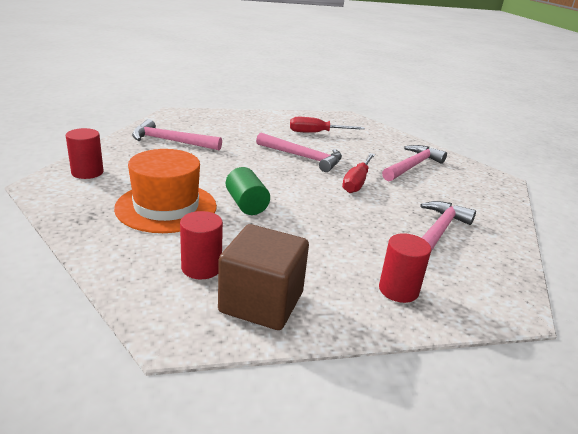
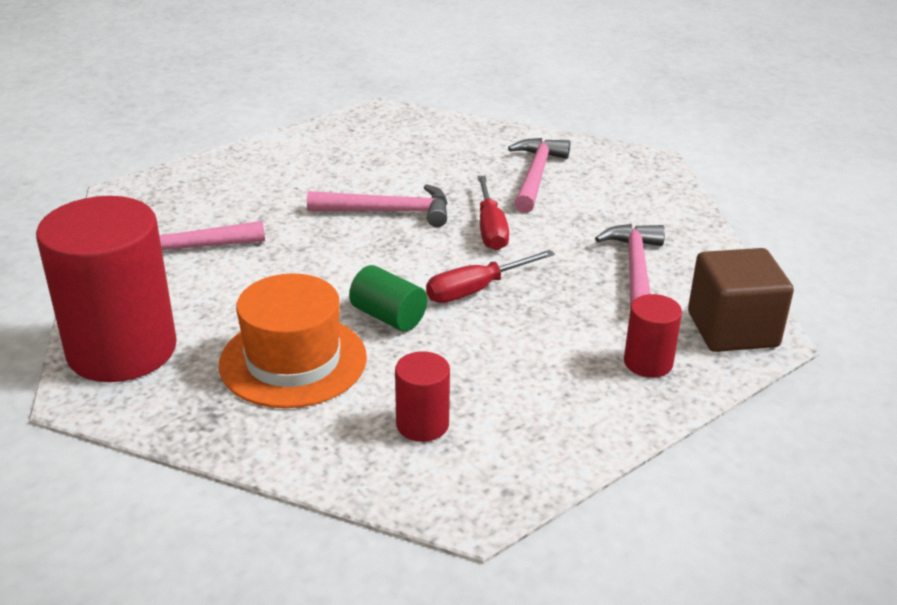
camera: 25 degrees left, 5 degrees up
red cylinder [66,128,104,179] -> red cylinder [36,196,177,382], size x2.20
brown cube [218,224,309,330] -> brown cube moved to [688,248,794,352]
red screwdriver [290,117,365,133] -> red screwdriver moved to [426,250,555,303]

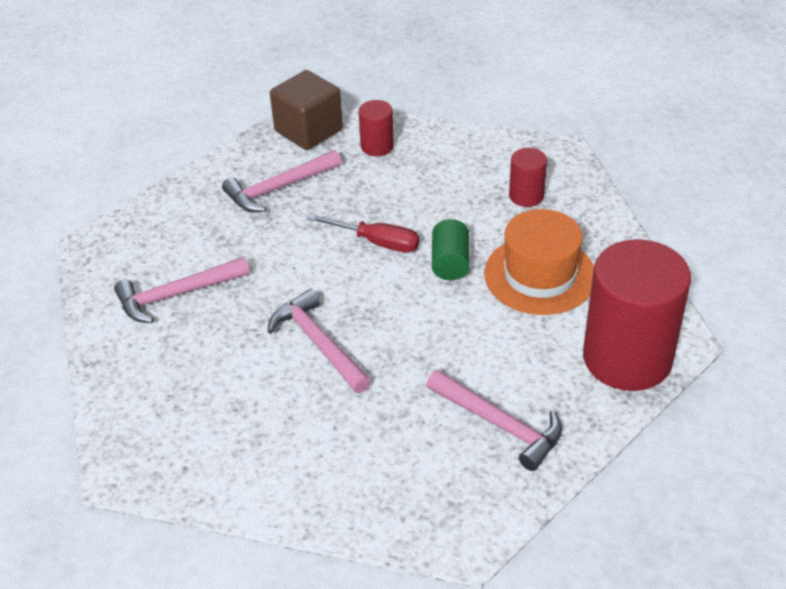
camera: 125 degrees left, 10 degrees up
red screwdriver [477,176,509,251] -> none

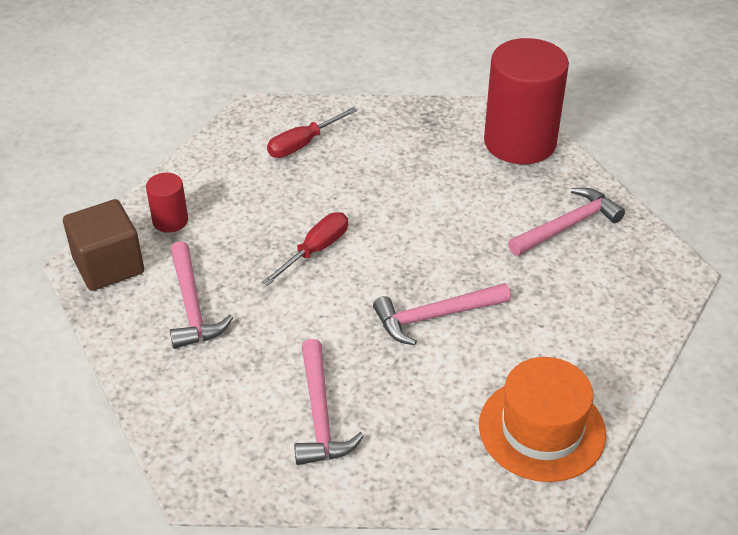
camera: 75 degrees left, 0 degrees up
green cylinder [432,219,469,280] -> none
orange hat [484,209,594,315] -> orange hat moved to [479,357,606,482]
red cylinder [509,148,547,207] -> red screwdriver [267,107,358,158]

